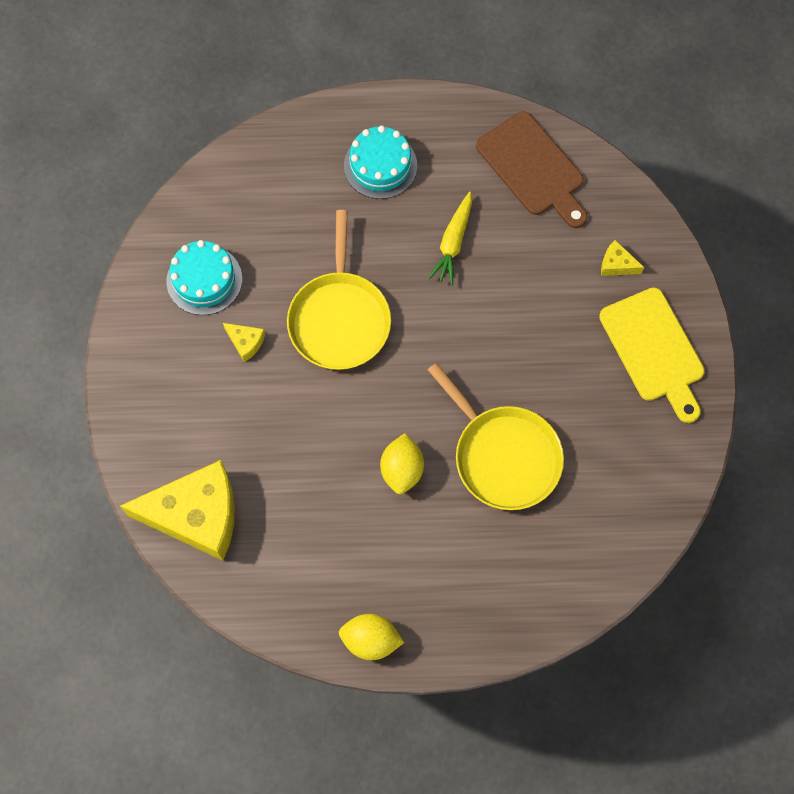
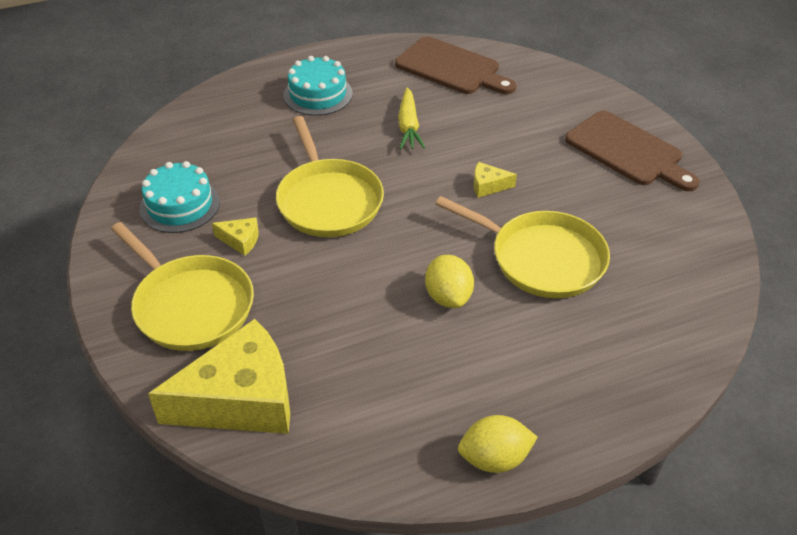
camera: 20 degrees left, 25 degrees down
yellow cutting board [599,287,705,423] -> brown cutting board [565,110,699,191]
yellow cheese [601,240,644,276] -> yellow cheese moved to [474,162,517,198]
none -> yellow pan [111,222,254,351]

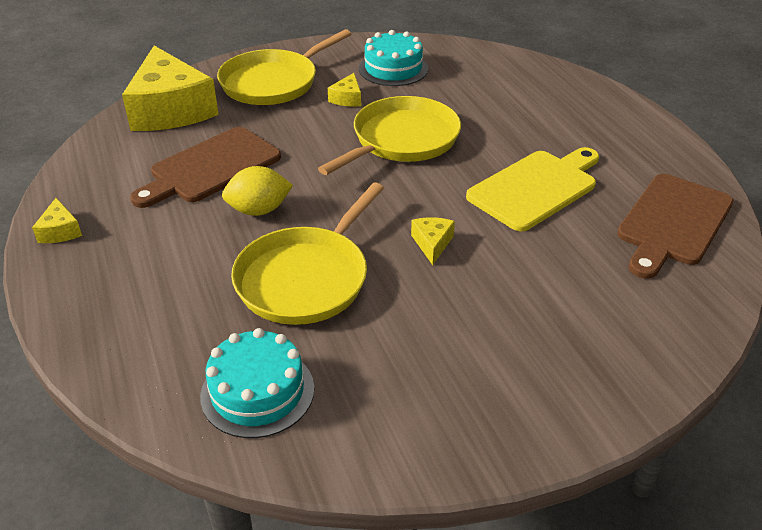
camera: 90 degrees right, 5 degrees down
yellow pan [276,116,384,237] -> yellow pan turned 150 degrees clockwise [318,96,461,175]
turquoise cake [283,56,353,116] -> turquoise cake moved to [200,328,314,438]
yellow carrot [398,87,425,149] -> yellow cutting board [466,147,599,231]
yellow lemon [458,415,538,473] -> yellow cheese [32,198,82,243]
brown cutting board [565,110,699,191] -> brown cutting board moved to [130,127,281,208]

